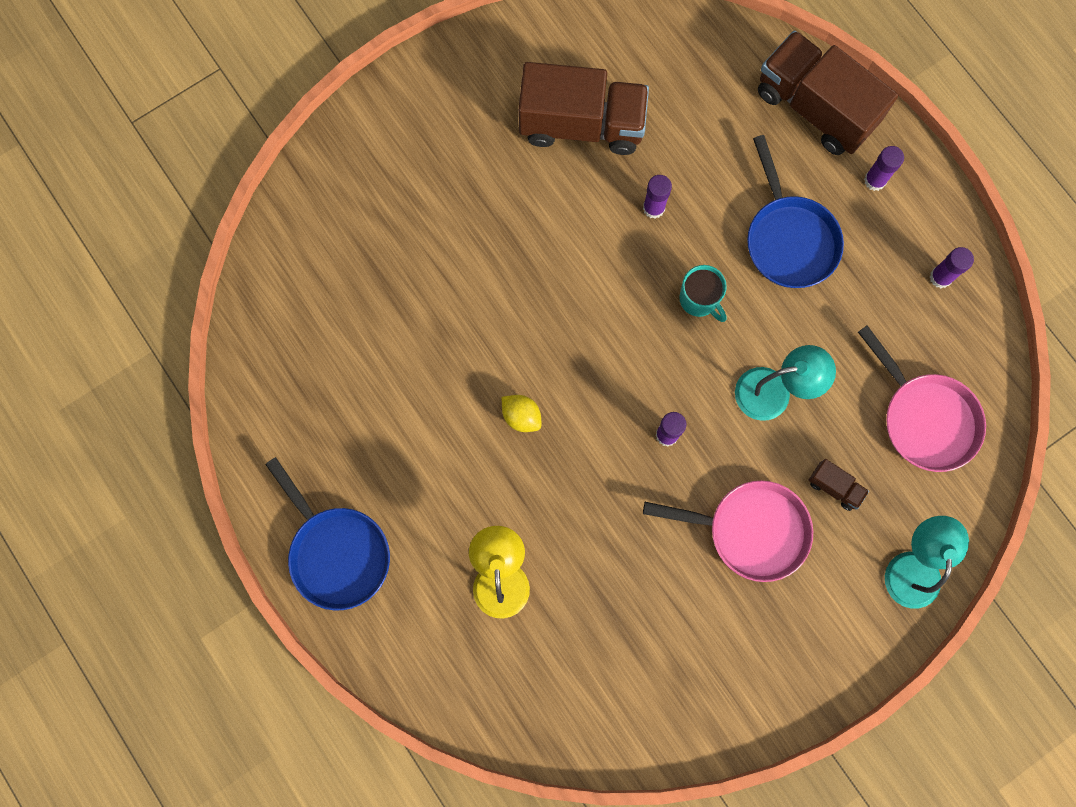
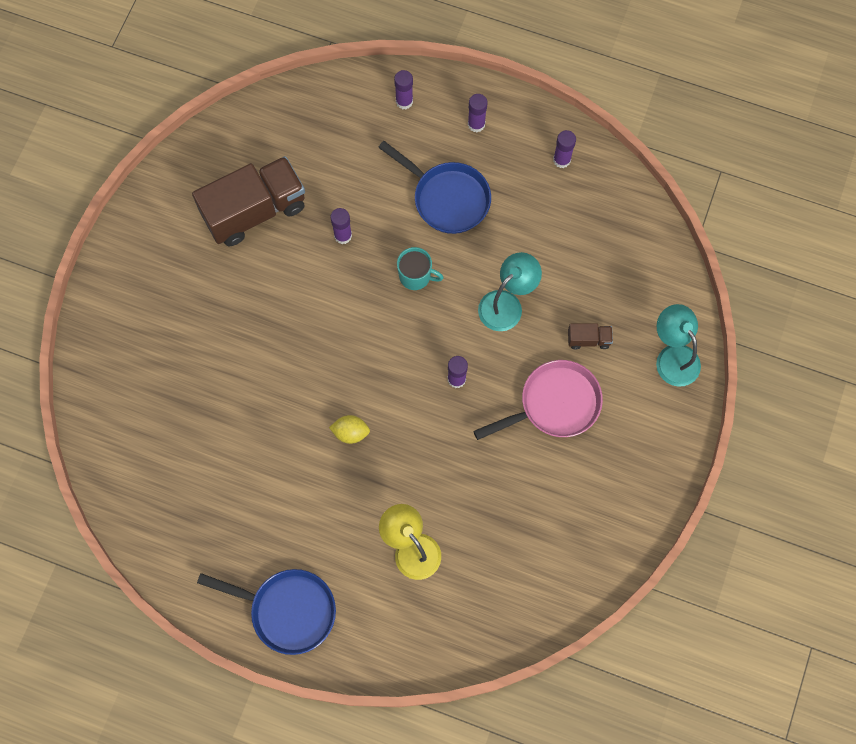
camera: 35 degrees left, 5 degrees down
brown truck [758,30,898,155] -> purple glue stick [394,70,413,109]
pink pan [858,325,986,472] -> none

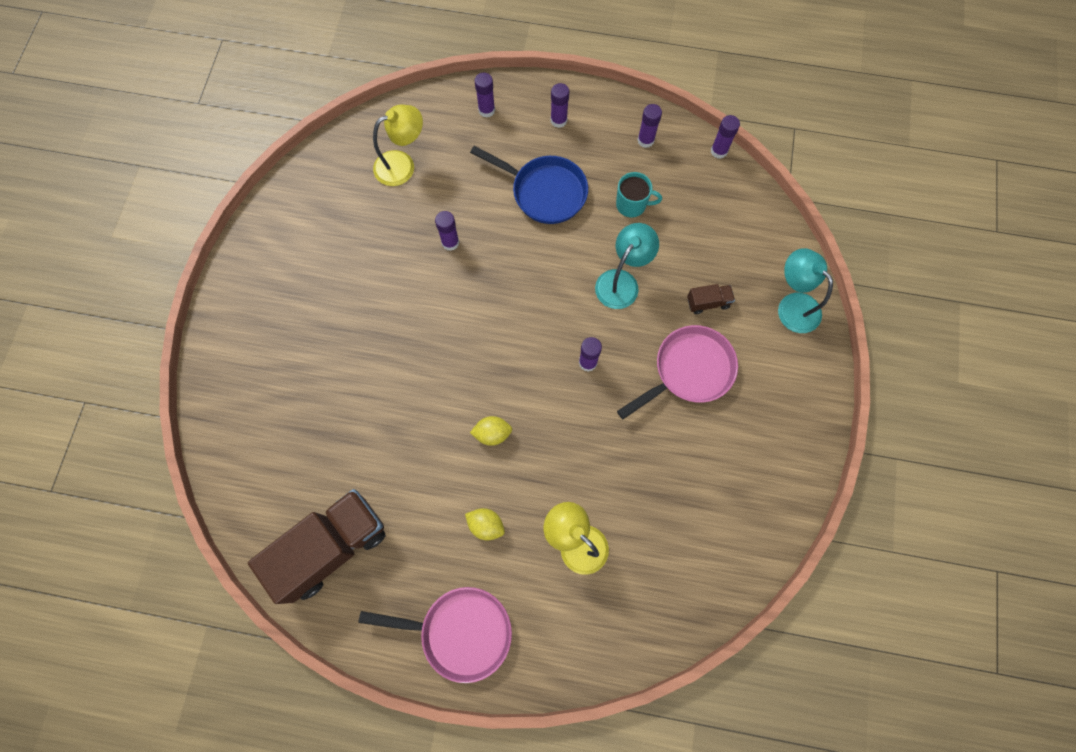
camera: 10 degrees left, 0 degrees up
brown truck [192,156,305,246] -> brown truck moved to [248,489,386,604]
blue pan [197,569,336,655] -> pink pan [358,587,512,683]
turquoise mug [397,247,444,290] -> turquoise mug moved to [616,172,662,218]
none -> yellow lamp [373,105,423,186]
none -> yellow lemon [465,508,505,540]
none -> purple glue stick [711,115,740,159]

